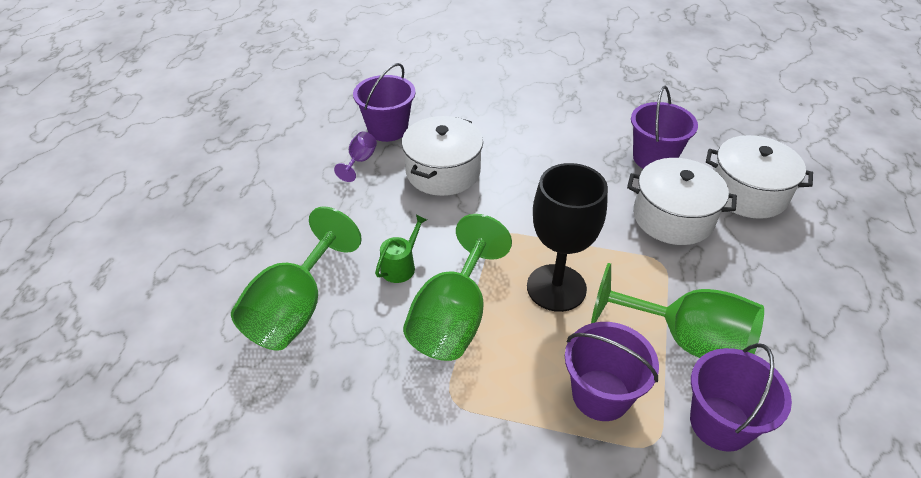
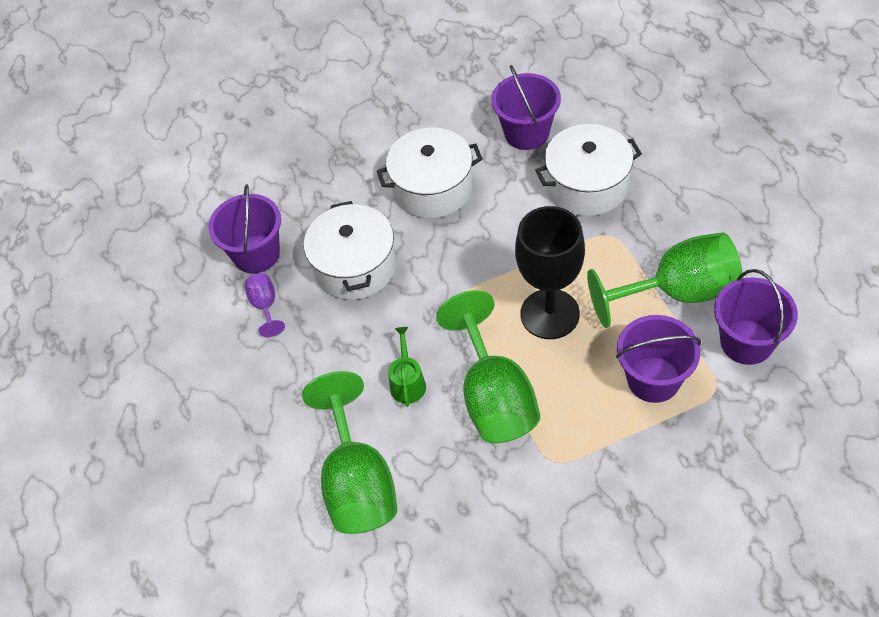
camera: 30 degrees left, 10 degrees up
white pot [706,135,813,219] -> white pot moved to [377,127,483,218]

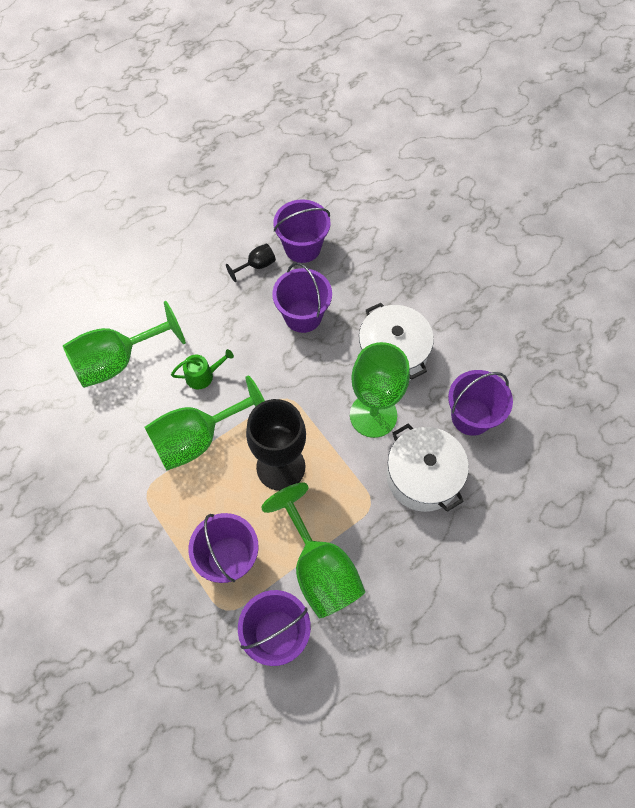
camera: 70 degrees right, 10 degrees up
purple goblet [245,273,285,337] -> black goblet [226,244,276,282]
white pot [304,201,397,300] -> purple bucket [272,262,332,333]
none -> green goblet [350,342,410,438]

